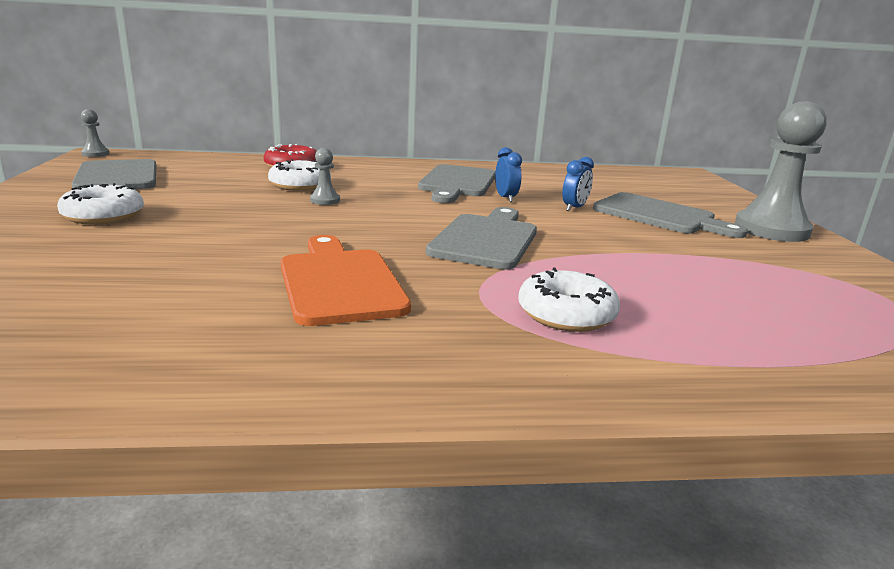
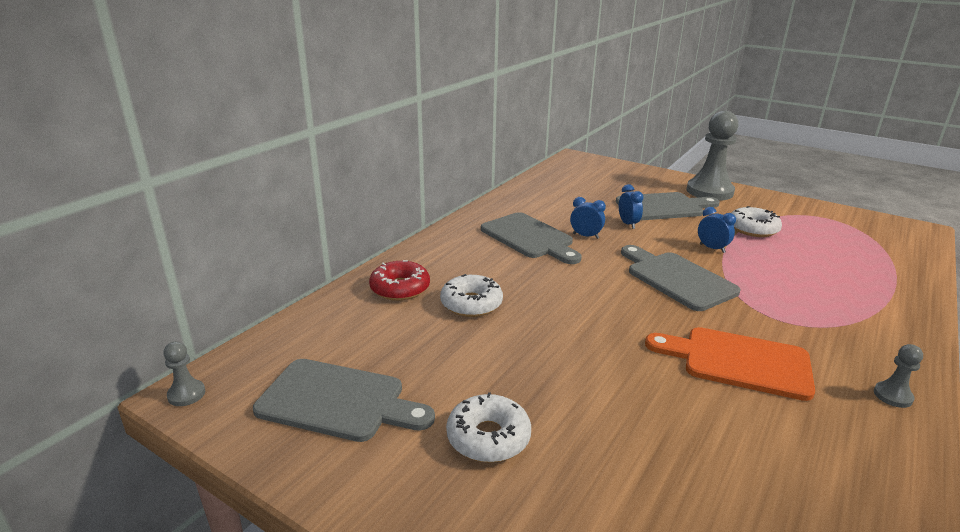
camera: 50 degrees left, 5 degrees up
grey pawn [310,148,340,205] -> grey pawn moved to [874,344,923,408]
white donut [518,268,620,332] -> white donut moved to [732,206,782,237]
none -> blue clock [698,207,736,253]

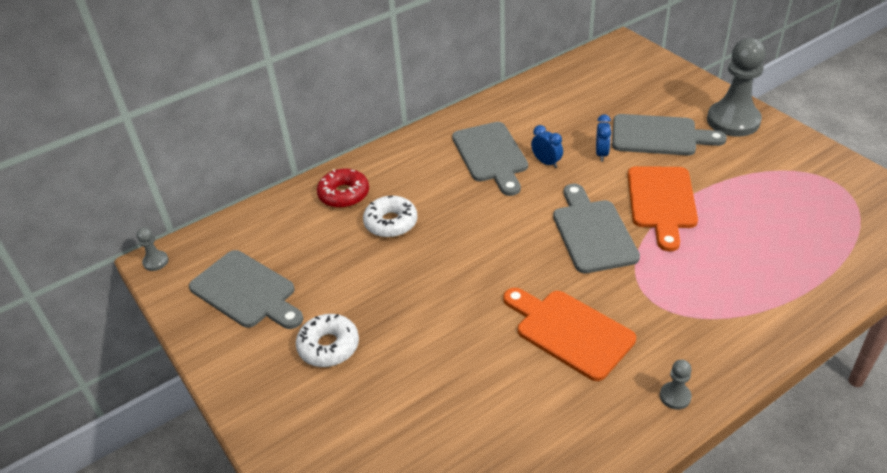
camera: 25 degrees right, 15 degrees up
blue clock [698,207,736,253] -> orange cutting board [628,166,698,252]
white donut [732,206,782,237] -> none

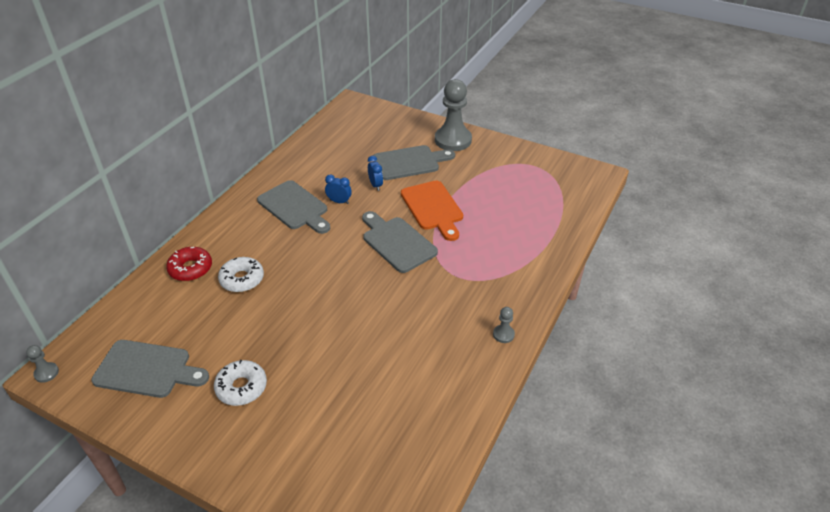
camera: 30 degrees left, 0 degrees up
orange cutting board [503,288,636,381] -> none

